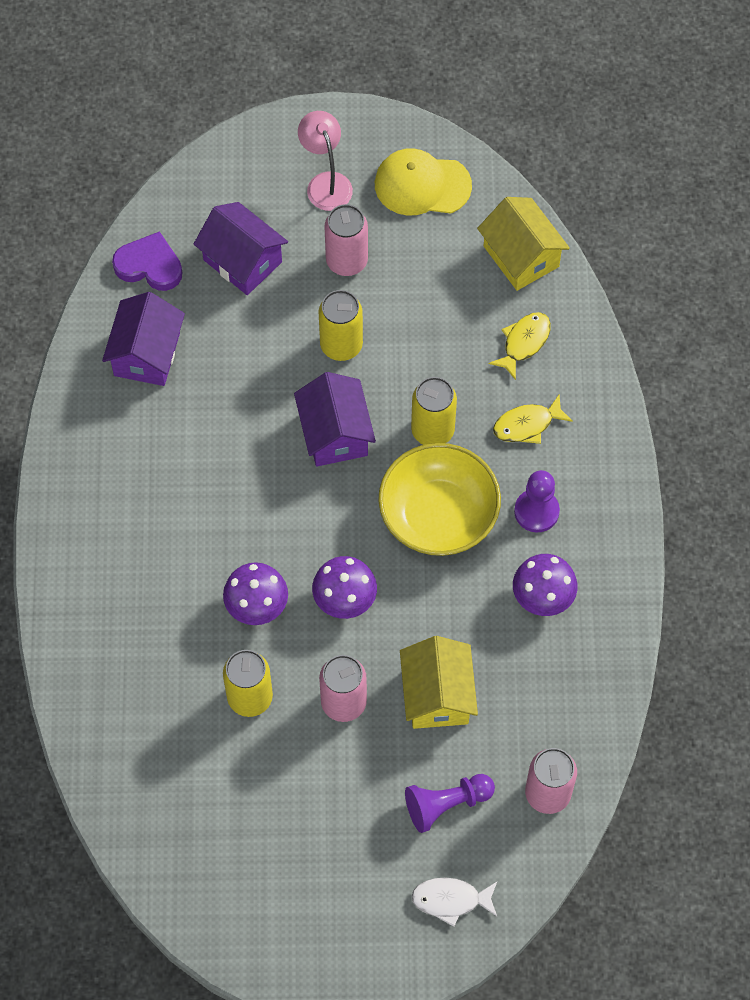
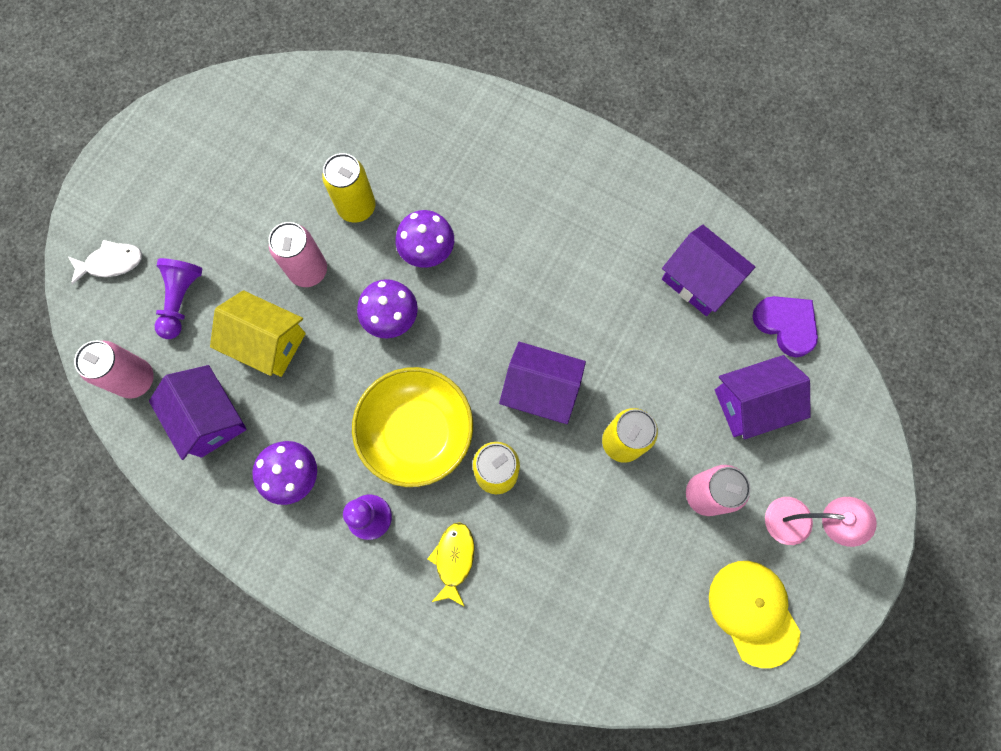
camera: 120 degrees right, 10 degrees up
purple heart [112,231,182,291] -> purple heart turned 90 degrees counterclockwise [752,296,818,357]
yellow cap [375,148,472,216] -> yellow cap turned 60 degrees counterclockwise [709,561,800,668]
white fish [411,877,497,927] -> white fish turned 45 degrees clockwise [68,240,142,285]
yellow house [477,197,570,291] -> none
yellow fish [489,312,551,380] -> none
none -> purple house [149,365,247,460]

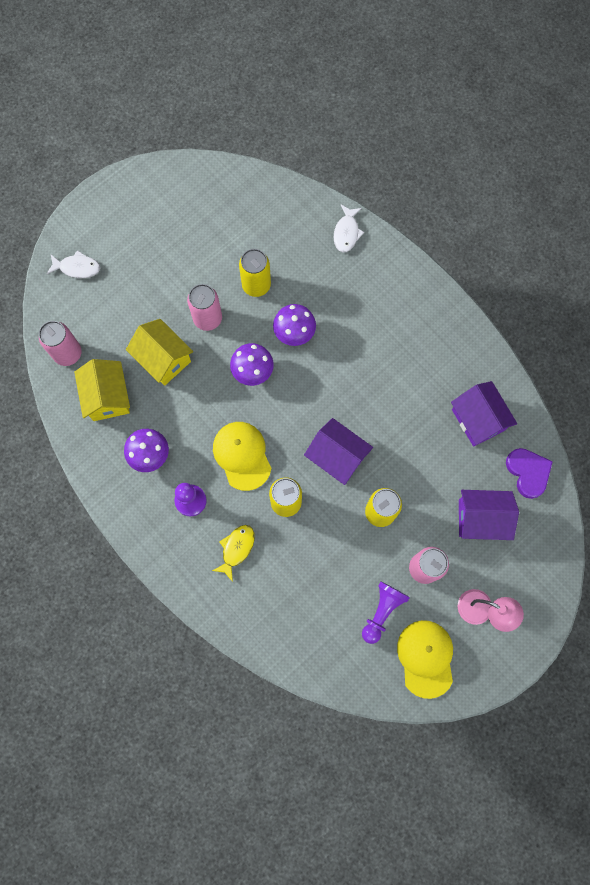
camera: 20 degrees right, 0 degrees up
purple house [149,365,247,460] -> yellow house [74,359,130,421]
purple pawn [155,258,202,339] -> purple pawn moved to [362,581,410,644]
yellow bowl [352,367,473,487] -> yellow cap [213,422,271,491]
none -> white fish [334,205,364,252]

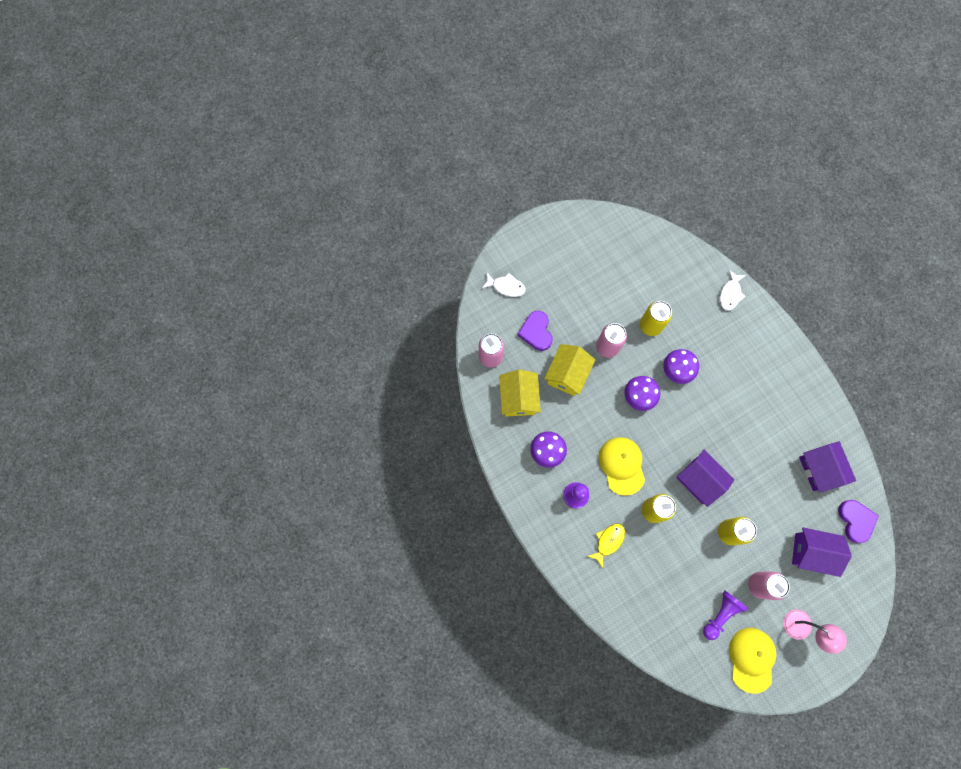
camera: 10 degrees right, 0 degrees up
yellow house [126,319,193,386] -> yellow house turned 60 degrees clockwise [544,344,595,396]
none -> purple heart [518,311,552,351]

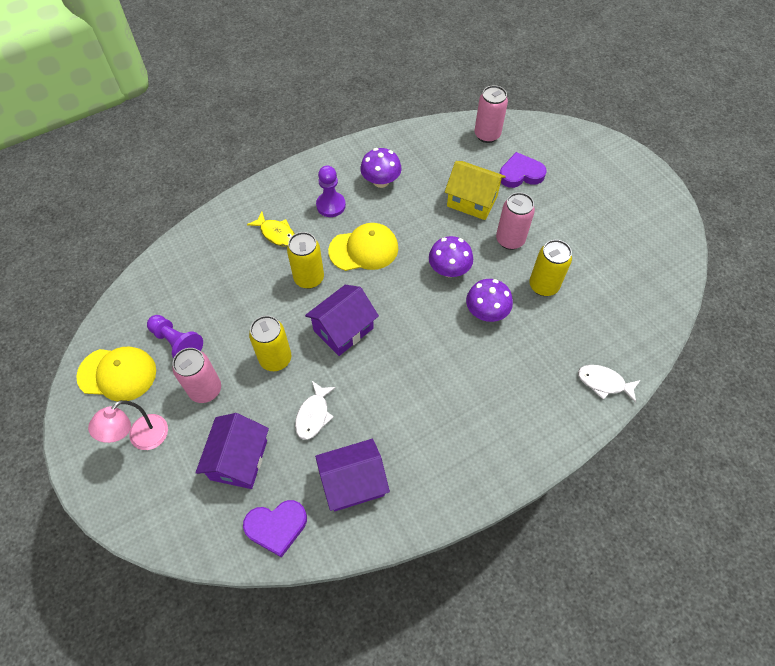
camera: 90 degrees right, 15 degrees down
white fish [482,273,526,297] -> white fish moved to [295,381,336,440]
yellow house [499,370,541,416] -> none

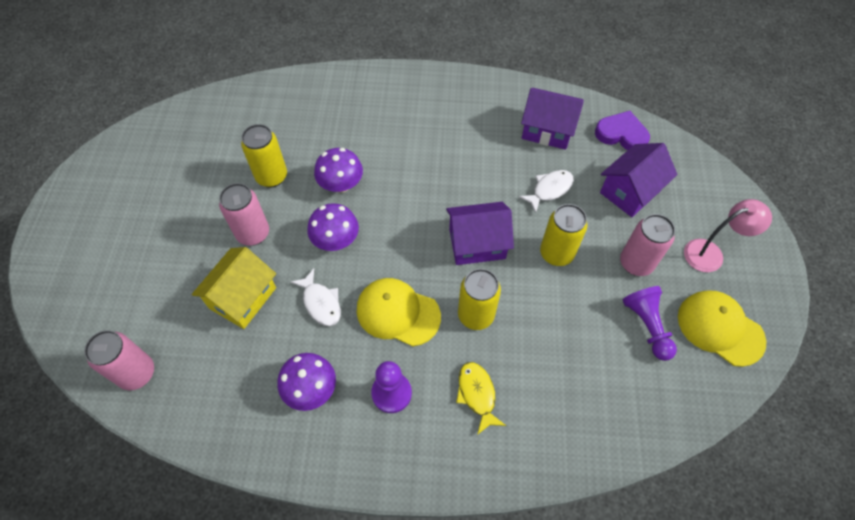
camera: 145 degrees left, 0 degrees up
yellow house [445,161,506,220] -> yellow house turned 60 degrees clockwise [192,247,276,329]
purple heart [499,152,547,188] -> none
white fish [578,365,640,403] -> white fish moved to [291,269,341,326]

